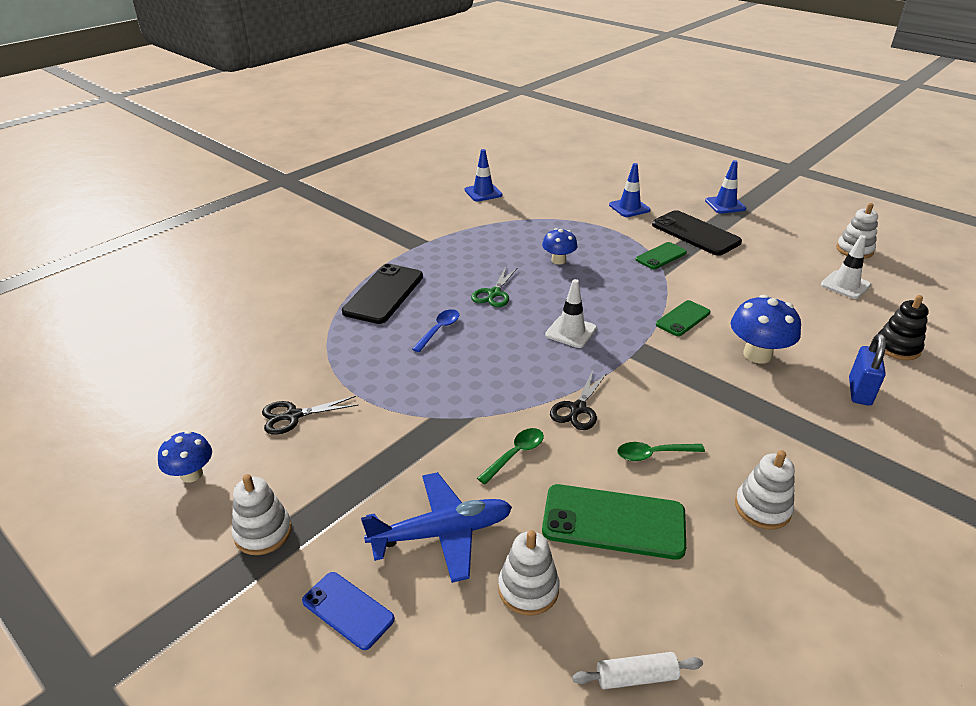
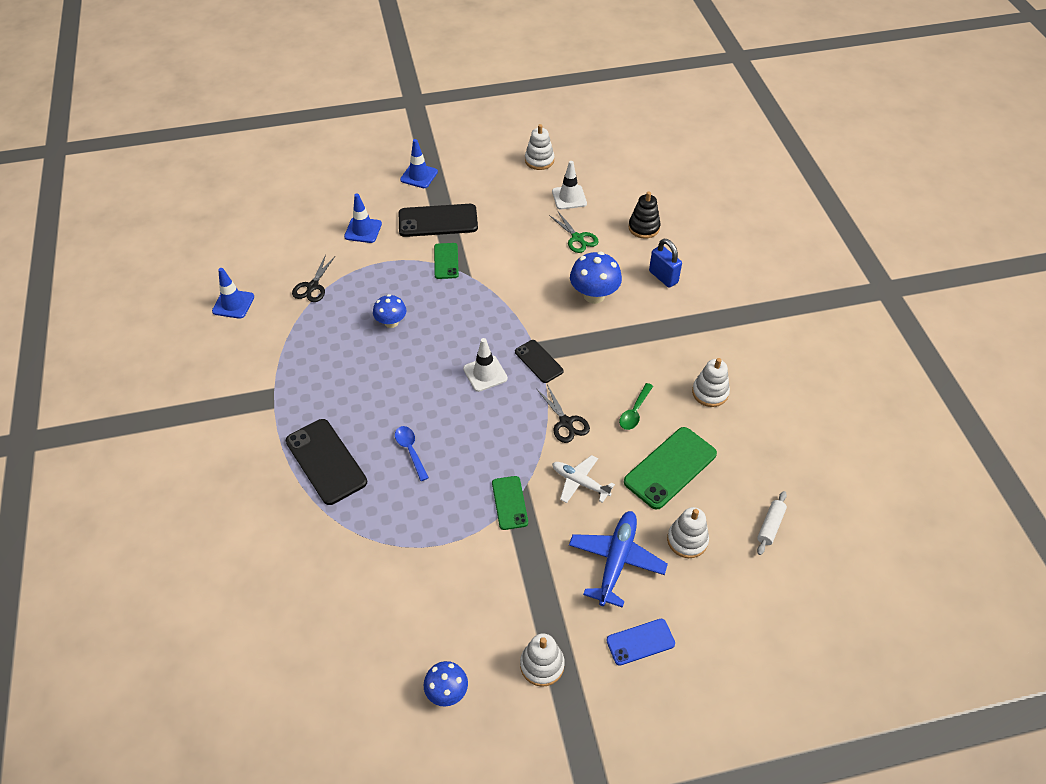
camera: 55 degrees left, 15 degrees up
black scissors [262,396,358,435] -> black scissors moved to [292,254,335,302]
green scissors [471,267,518,307] -> green scissors moved to [549,212,599,253]
green spoon [477,428,544,484] -> white plane [552,455,615,503]
green phone [656,300,711,336] -> green phone moved to [492,476,528,530]
none -> black phone [515,340,564,383]

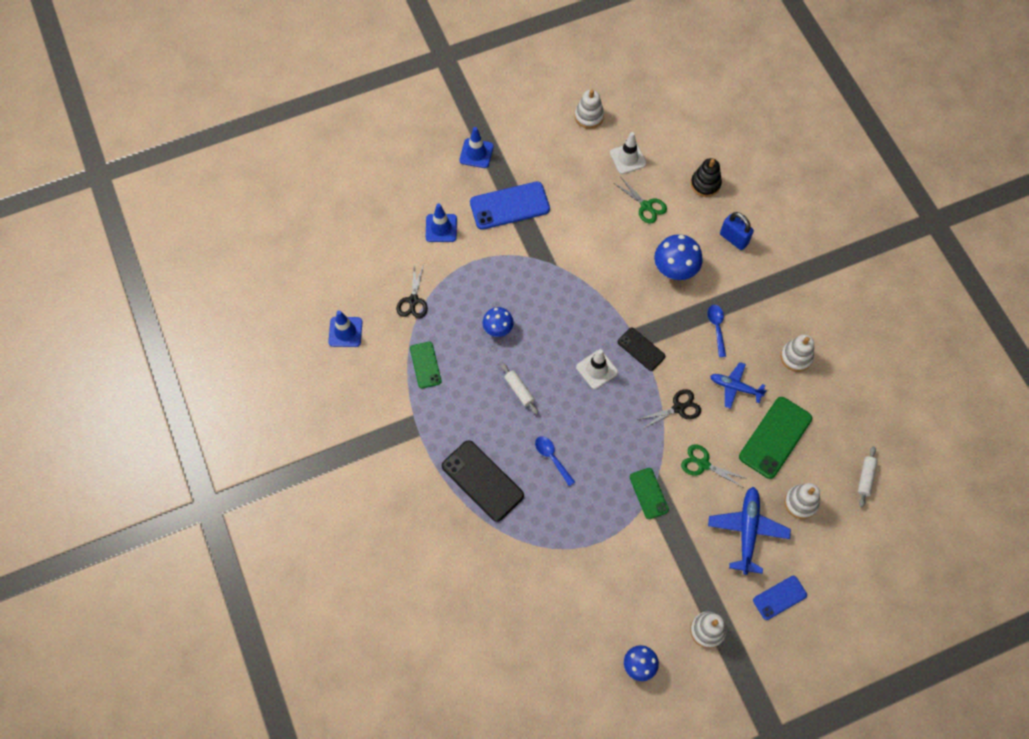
camera: 10 degrees left, 15 degrees up
black phone [399,204,478,237] -> blue phone [470,181,550,230]
green phone [434,243,459,279] -> green phone moved to [410,342,441,389]
black scissors [537,385,590,443] -> black scissors turned 75 degrees counterclockwise [637,389,701,429]
white plane [552,455,615,503] -> green scissors [681,444,748,488]
green spoon [619,383,653,430] -> blue plane [710,362,767,409]
none -> white rolling pin [501,363,538,414]
none -> blue spoon [707,305,726,357]

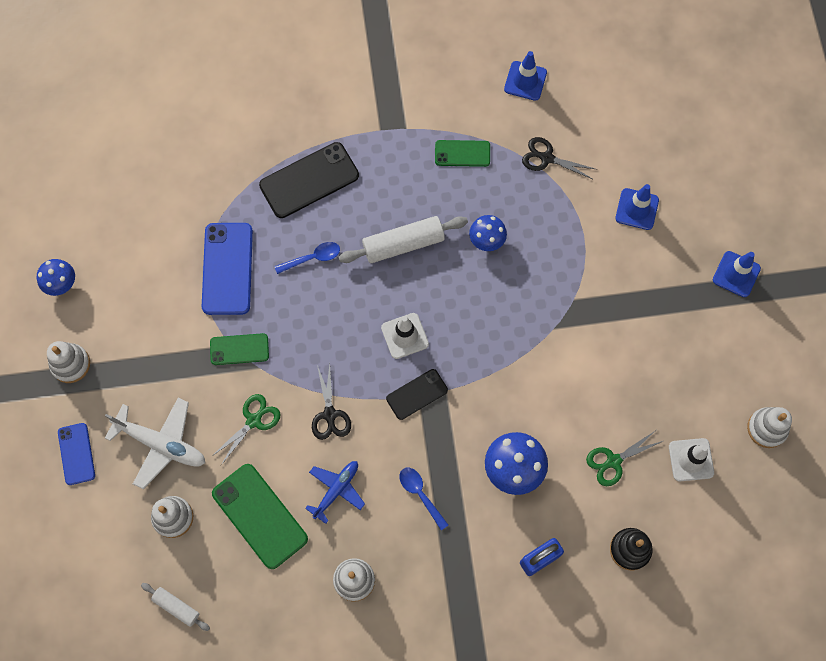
camera: 105 degrees right, 5 degrees up
blue phone [470,181,550,230] -> blue phone moved to [202,223,253,315]
white rolling pin [501,363,538,414] -> white rolling pin [338,216,468,263], size x1.78
blue spoon [707,305,726,357] -> blue spoon turned 135 degrees counterclockwise [399,468,448,530]
blue plane [708,487,791,575] -> white plane [105,398,205,489]

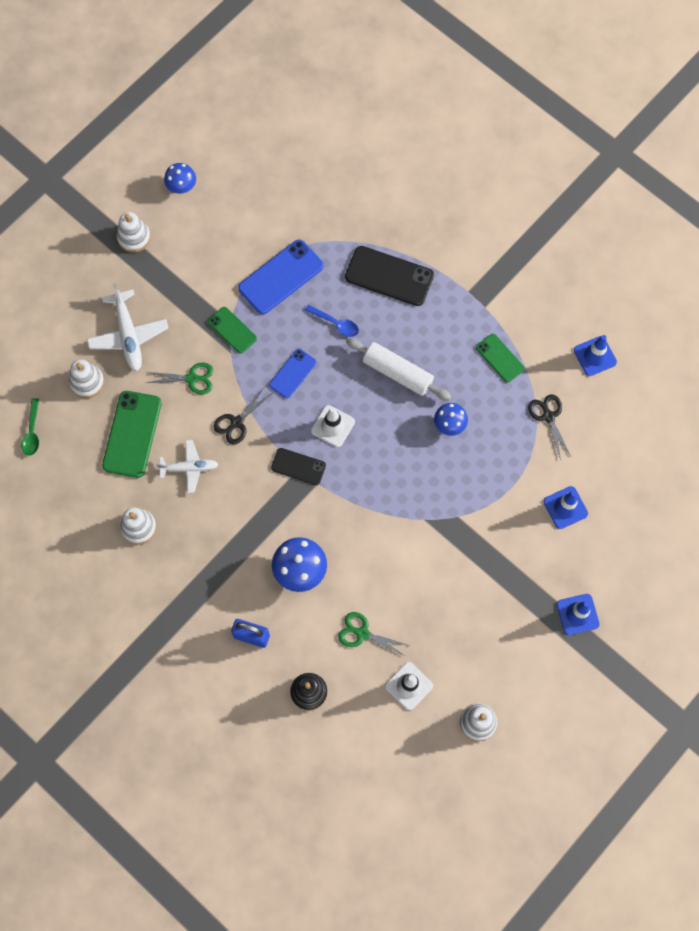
camera: 50 degrees right, 0 degrees up
blue phone [58,423,95,485] -> blue phone moved to [269,349,316,398]
white rolling pin [141,583,210,631] -> green spoon [21,398,39,456]
blue plane [305,461,365,524] -> white plane [156,440,219,493]
blue spoon [399,468,448,530] -> none

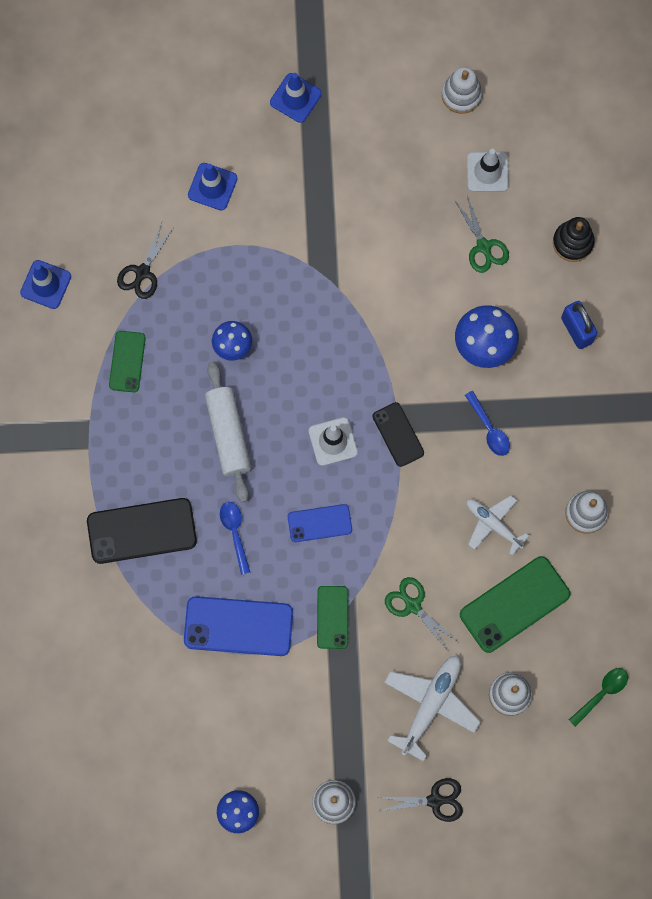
camera: 135 degrees left, 5 degrees up
black scissors [214,387,272,444] -> black scissors moved to [379,778,463,822]
black phone [345,246,434,306] -> black phone turned 75 degrees counterclockwise [87,498,197,564]
none -> blue spoon [465,391,510,456]

